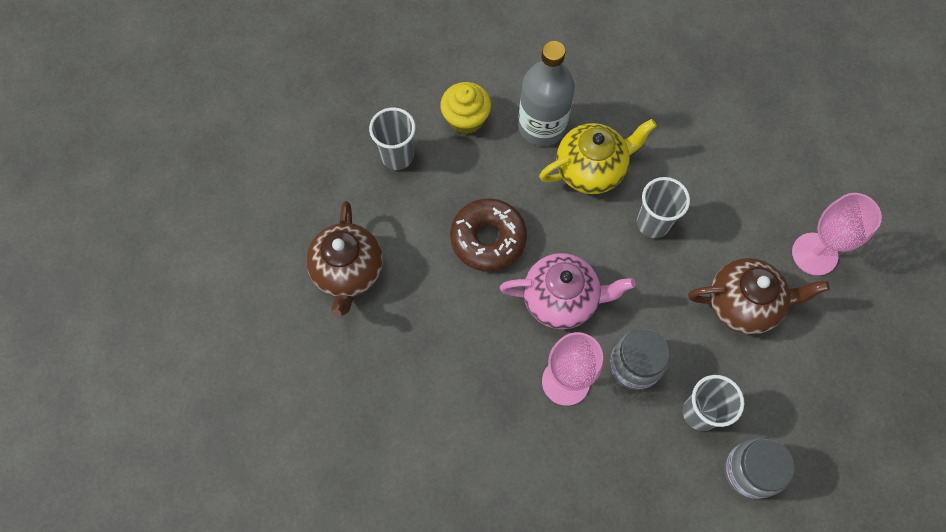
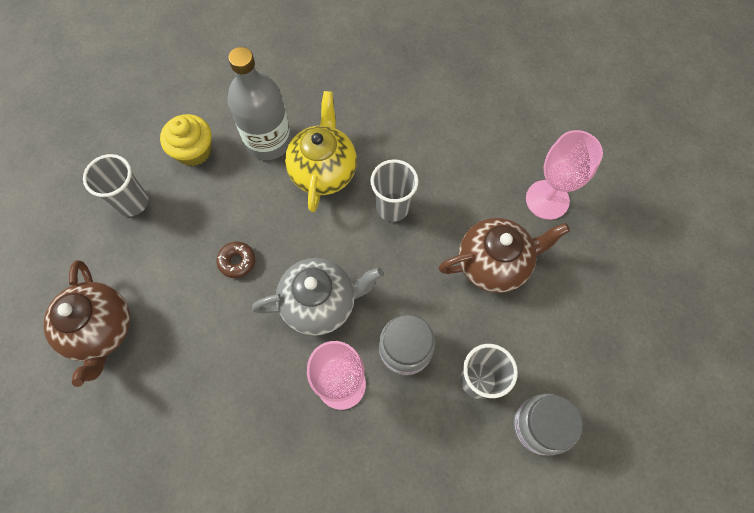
camera: 15 degrees left, 0 degrees up
brown donut [450,198,527,272] -> brown donut [217,242,255,278], size x0.50
pink teapot [500,253,635,329] -> grey teapot [252,258,384,336]
yellow teapot [539,119,657,194] -> yellow teapot turned 45 degrees counterclockwise [285,91,357,212]

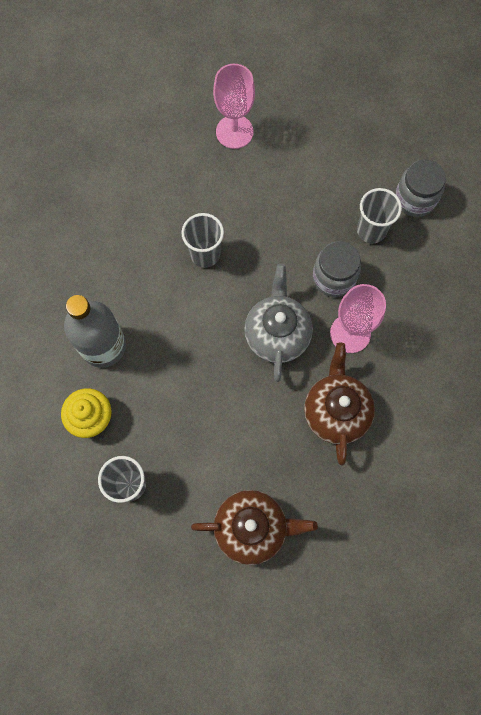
camera: 75 degrees left, 5 degrees up
brown donut [217,242,255,278] -> none
yellow teapot [285,91,357,212] -> none
brown teapot [439,218,570,293] -> brown teapot moved to [304,343,375,466]

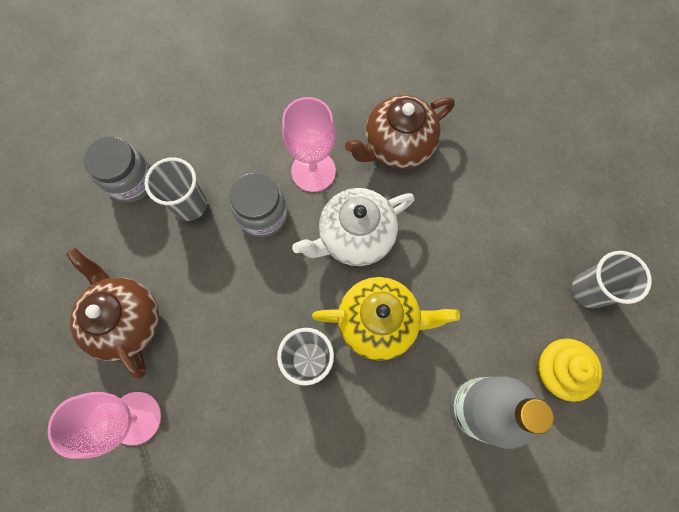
camera: 120 degrees left, 0 degrees up
brown teapot [191,490,318,565] -> brown teapot moved to [66,248,159,379]
grey teapot [244,264,313,382] -> white teapot [292,188,415,266]
none -> yellow teapot [312,277,460,361]

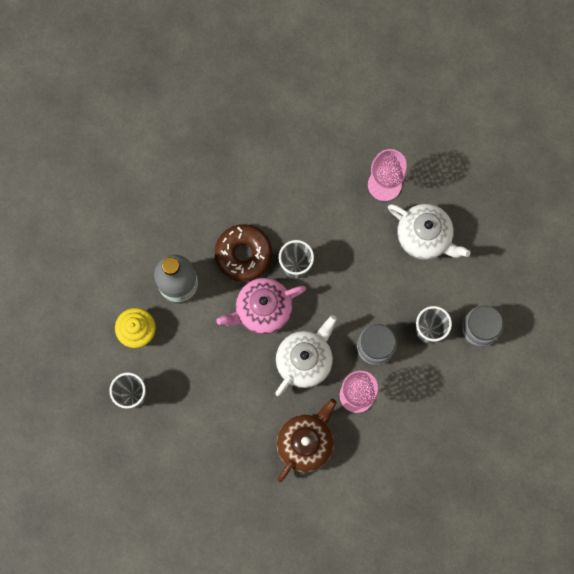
camera: 155 degrees right, 5 degrees up
brown teapot [66,248,159,379] -> white teapot [388,204,471,260]
yellow teapot [312,277,460,361] -> pink teapot [216,278,306,334]
none -> brown donut [215,224,272,282]

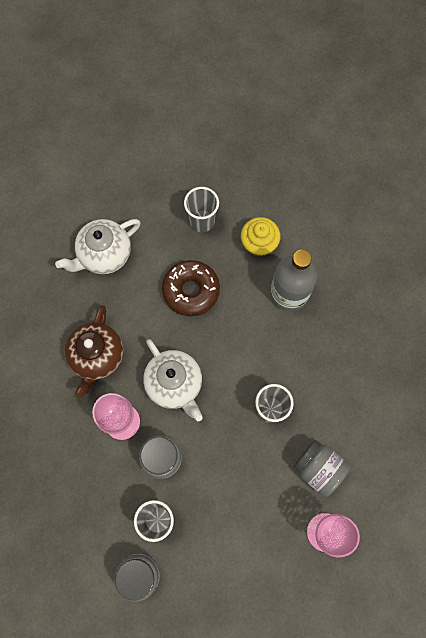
camera: 110 degrees right, 5 degrees down
brown donut [215,224,272,282] -> brown donut moved to [162,260,220,316]
pink teapot [216,278,306,334] -> none
brown teapot [276,399,337,482] -> brown teapot turned 45 degrees clockwise [65,305,123,398]
white teapot [388,204,471,260] -> white teapot moved to [55,219,141,274]
none -> grey jar [293,440,350,497]

